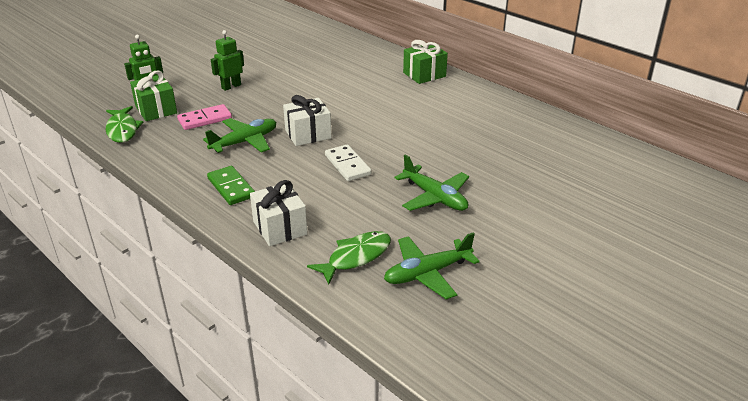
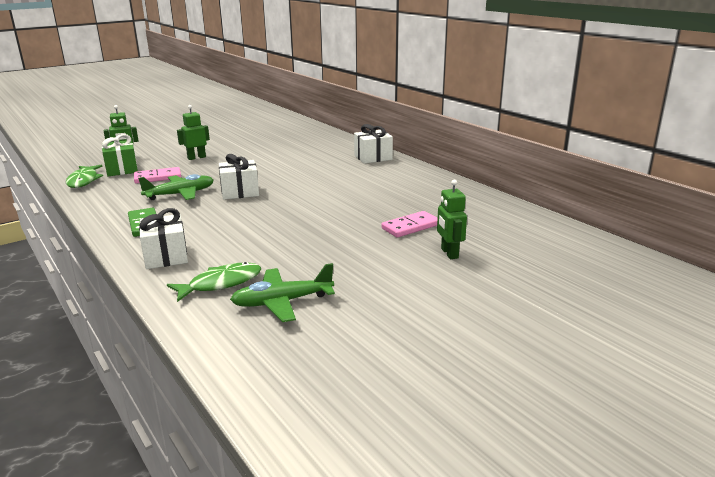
camera: 10 degrees right, 10 degrees down
white domino [325,144,372,181] -> none
green plane [394,155,469,211] -> none
green gift [403,40,448,84] -> white gift [354,124,393,164]
none -> pink domino [381,211,438,238]
none -> green robot [437,180,467,259]

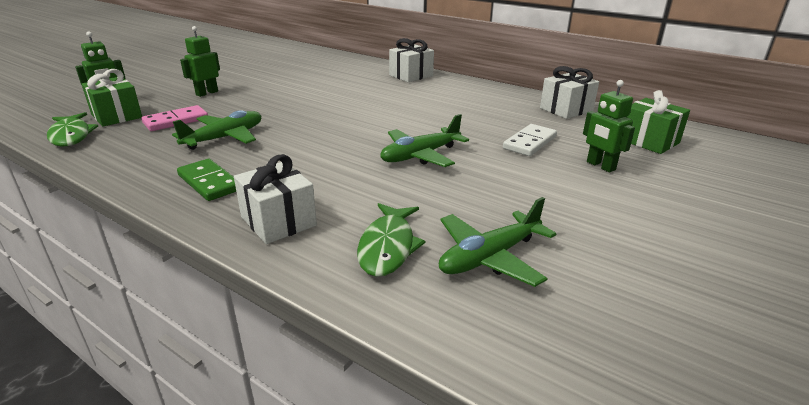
camera: 20 degrees left, 5 degrees up
green fish [167,262,261,302] -> green fish turned 150 degrees clockwise [357,203,425,277]
white gift [219,154,259,200] -> white gift moved to [540,66,599,119]
pink domino [381,211,438,238] -> white domino [503,124,557,156]
none -> green plane [380,114,469,167]
none -> green gift [626,90,690,154]

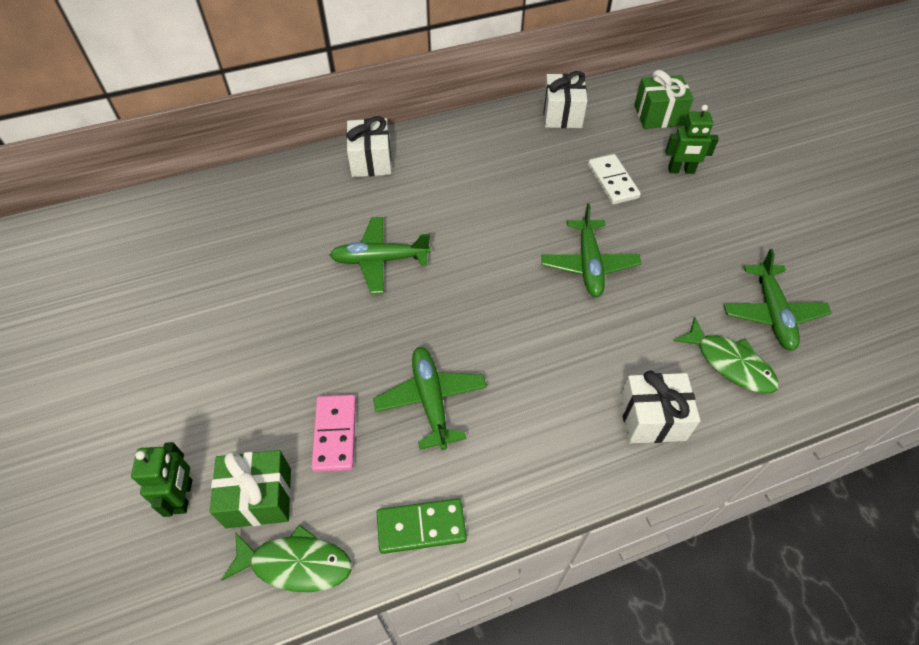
camera: 55 degrees left, 25 degrees up
green domino [177,159,236,201] -> green domino moved to [377,498,467,554]
green robot [180,26,220,97] -> none
none -> green plane [330,217,431,294]

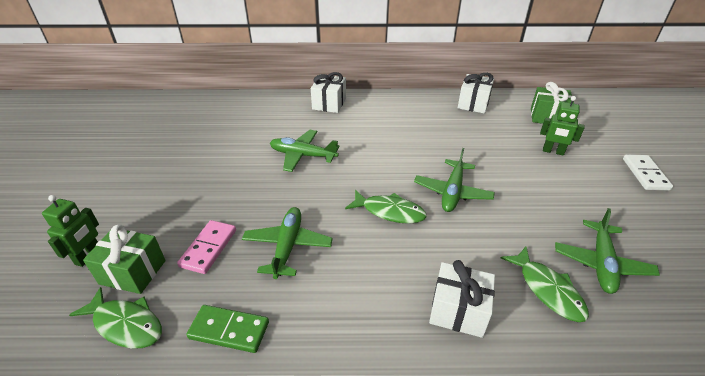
camera: 20 degrees right, 15 degrees down
white domino [588,154,641,204] -> white domino moved to [623,155,673,191]
none -> green fish [345,190,427,224]

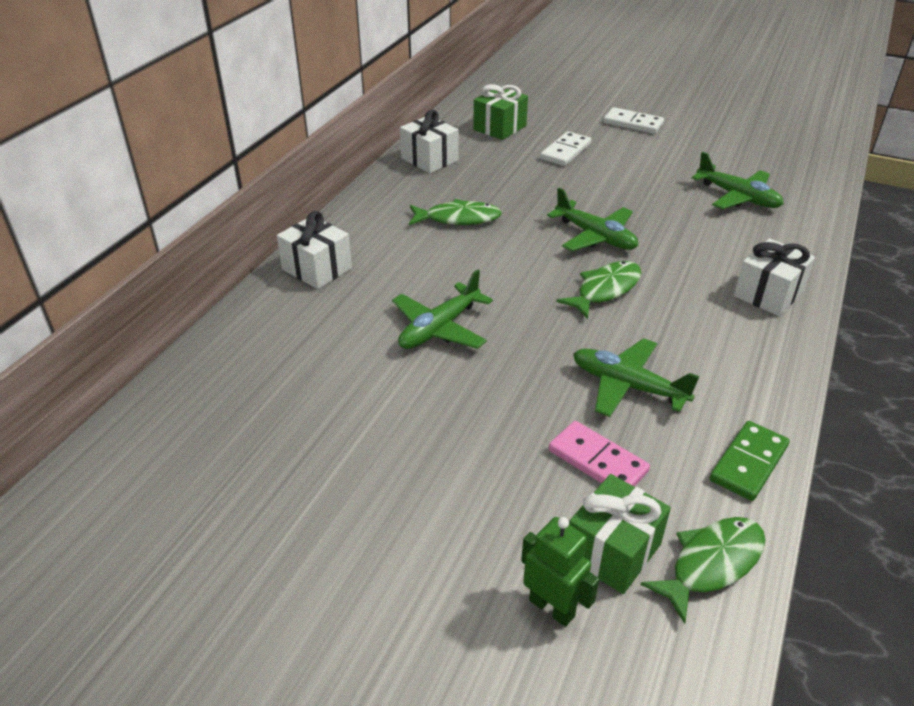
camera: 65 degrees left, 0 degrees up
green fish [501,247,589,322] -> green fish moved to [409,199,502,225]
green robot [540,96,585,156] -> white domino [540,131,591,166]

